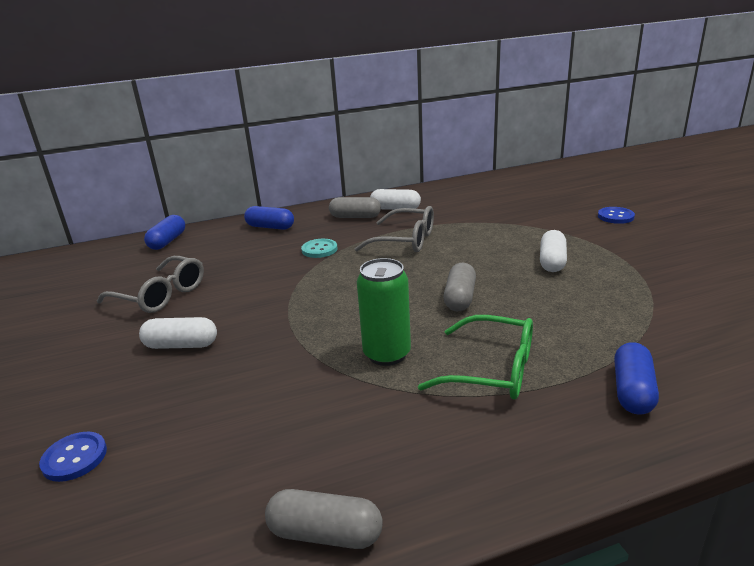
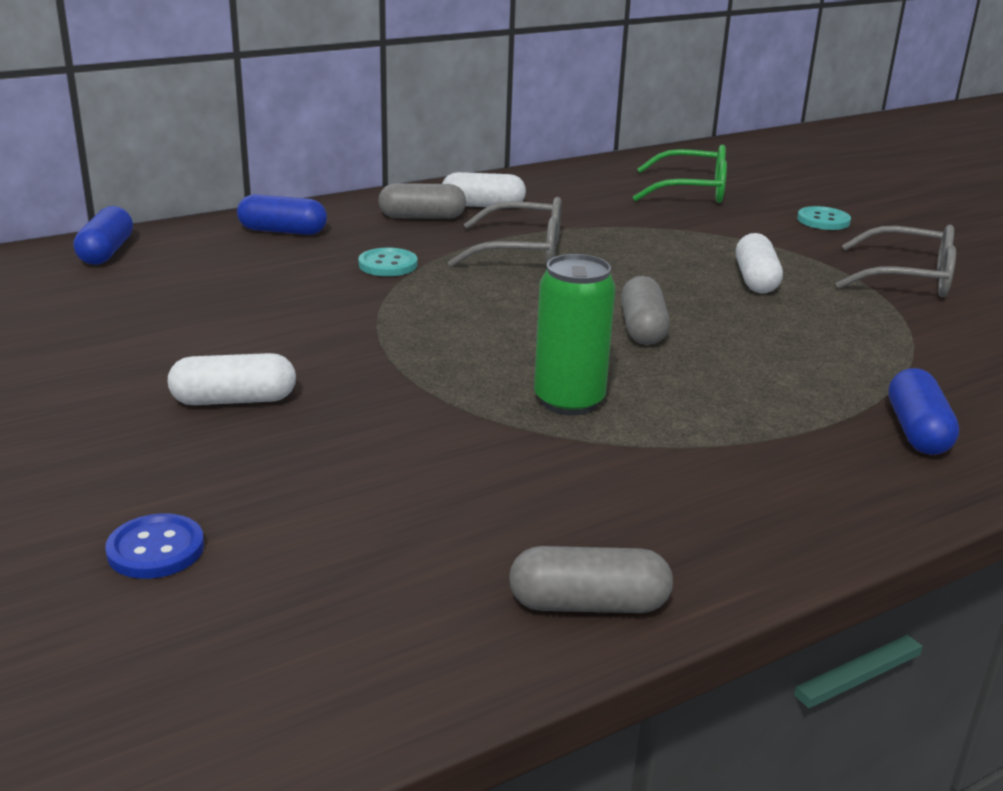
camera: 15 degrees left, 0 degrees up
grey glasses [97,256,204,313] -> grey glasses moved to [836,225,956,297]
green glasses [418,315,533,399] -> green glasses moved to [633,144,727,203]
blue button [598,207,635,224] -> turquoise button [797,206,851,230]

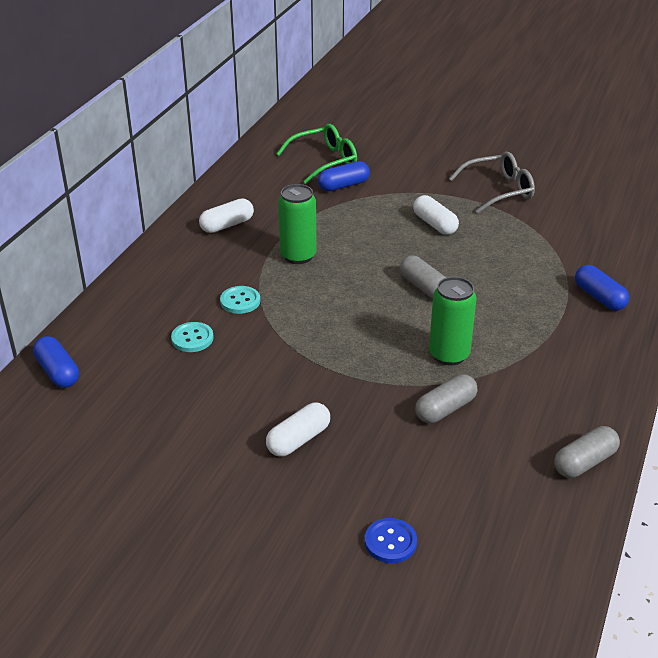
camera: 35 degrees left, 10 degrees up
blue capsule [237,194,327,235] -> blue capsule moved to [318,161,370,191]
grey capsule [378,183,466,219] -> grey capsule moved to [415,374,477,423]
grey glasses [448,197,561,267] -> green can [278,184,316,264]
turquoise button [797,206,851,230] -> turquoise button moved to [171,322,214,352]

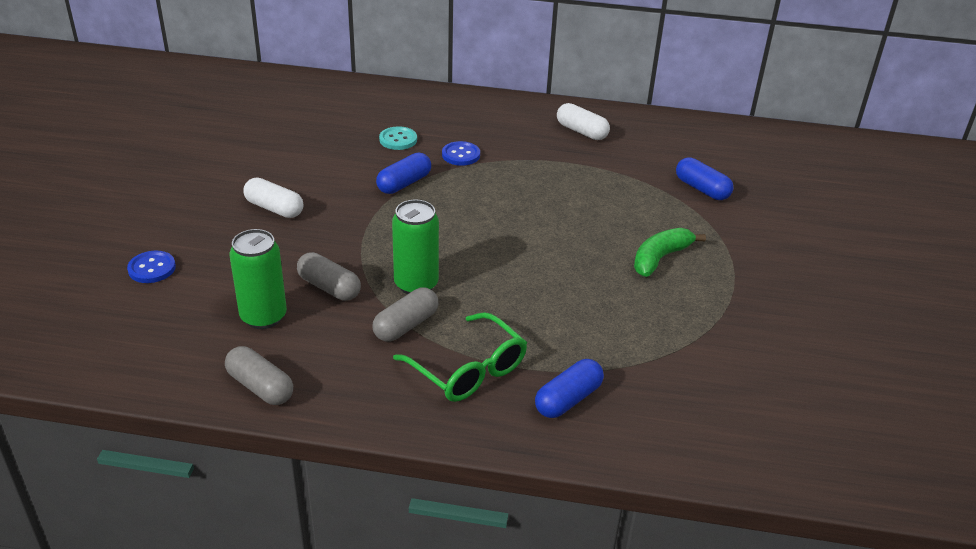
camera: 75 degrees right, 0 degrees up
blue capsule [33,336,79,388] -> blue capsule moved to [376,153,431,194]
turquoise button [220,286,260,314] -> blue button [442,141,480,166]
green glasses [276,124,357,184] -> green glasses moved to [393,312,527,402]
green can [278,184,316,264] -> green can moved to [229,229,287,329]
grey capsule [400,256,446,299] -> grey capsule moved to [372,288,438,342]
white capsule [413,195,459,235] -> green banana [634,228,706,277]
grey glasses [449,152,535,213] -> none

